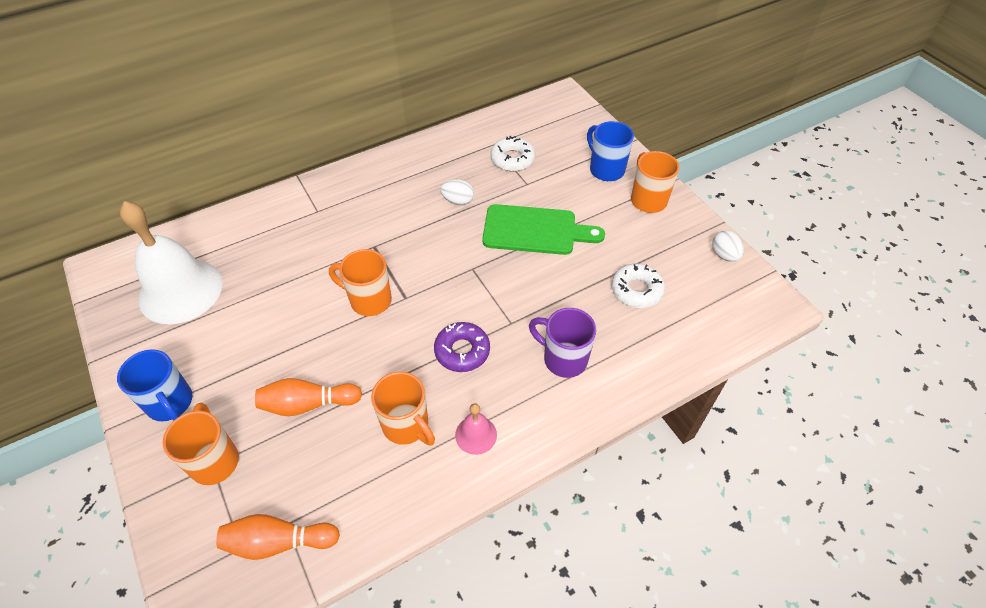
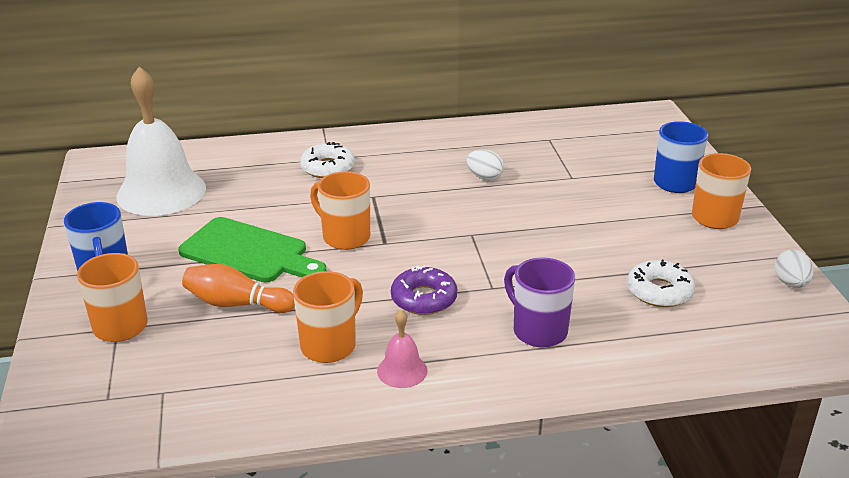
camera: 20 degrees right, 20 degrees down
orange bowling pin [216,514,340,560] -> none
orange mug [371,372,435,445] -> orange mug turned 120 degrees counterclockwise [293,271,363,363]
green cutting board [482,204,605,255] -> green cutting board moved to [178,217,326,282]
white donut [491,136,535,171] -> white donut moved to [300,142,355,178]

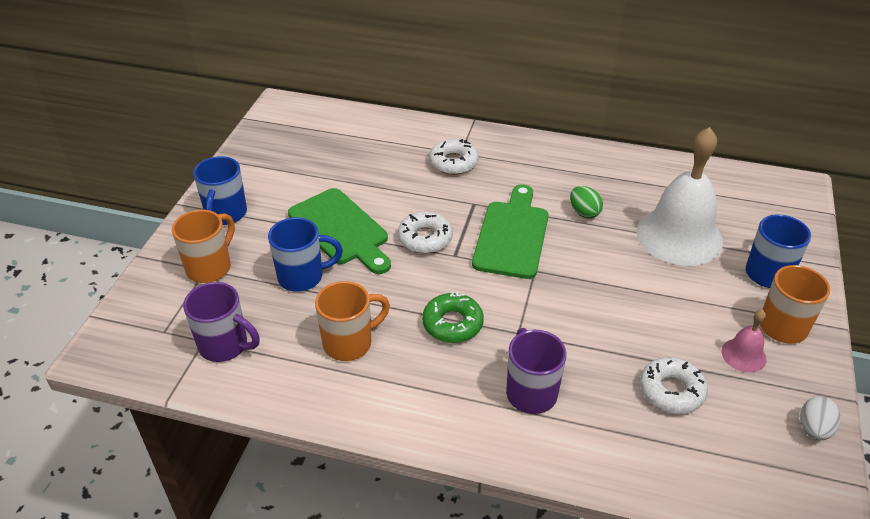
camera: 25 degrees right, 10 degrees up
white bell [116,66,206,216] -> white bell moved to [636,127,723,266]
orange bowling pin [182,264,295,313] -> blue mug [268,217,343,292]
orange mug [310,171,370,250] -> white donut [398,211,453,253]
pink bell [377,310,427,388] -> pink bell moved to [721,310,767,372]
purple donut [391,265,457,315] -> green donut [422,292,484,343]
white egg [467,150,504,181] -> green egg [570,186,603,219]
none -> purple mug [183,282,260,362]
none -> green cutting board [472,184,549,279]

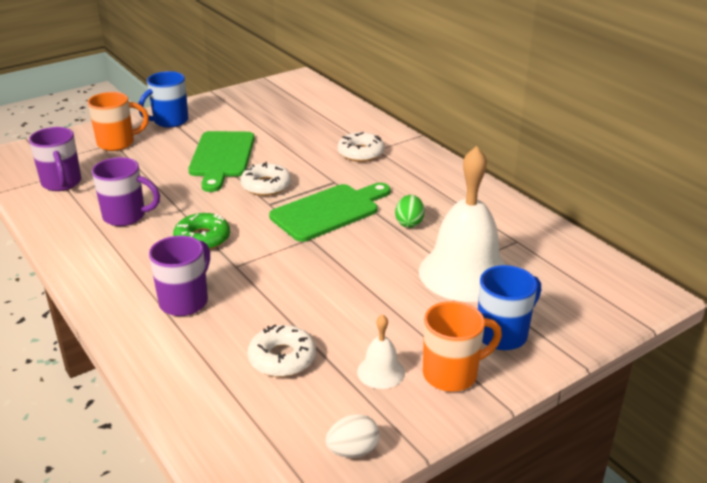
camera: 40 degrees right, 10 degrees down
blue mug [268,217,343,292] -> none
orange mug [315,281,390,361] -> purple mug [92,157,160,226]
pink bell [721,310,767,372] -> white bell [357,314,405,389]

